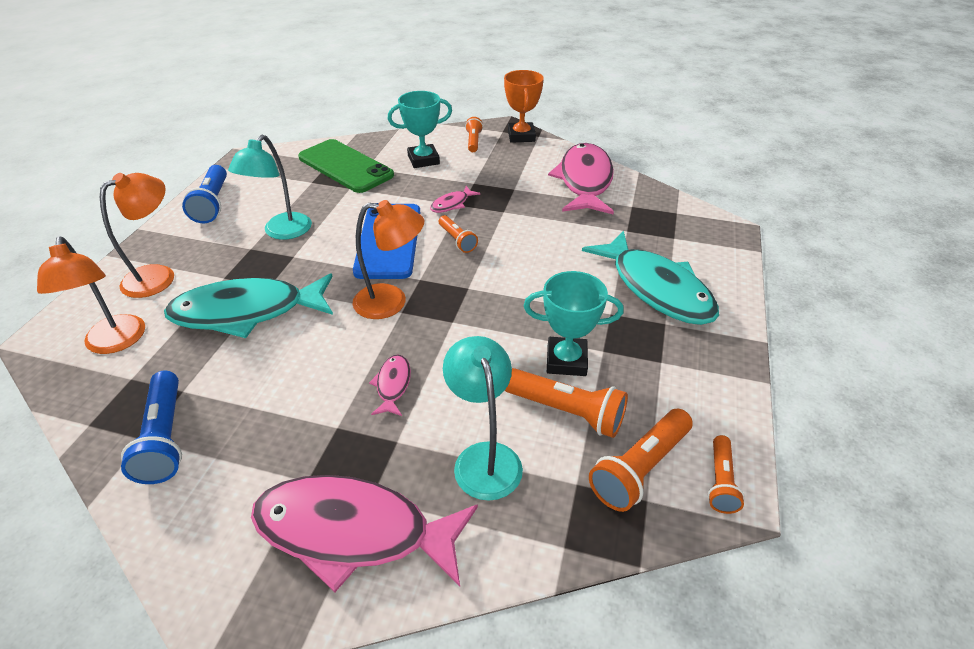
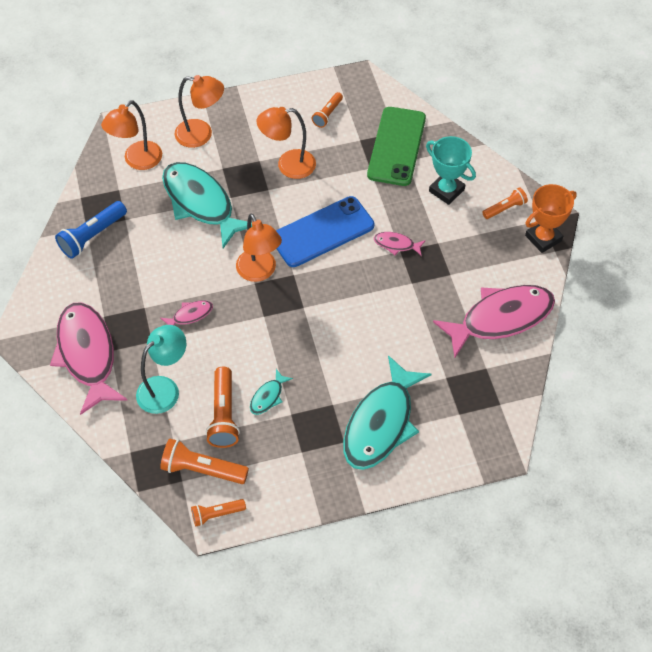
camera: 60 degrees right, 15 degrees up
blue flashlight [182,165,227,223] -> none
turquoise lamp [228,135,312,240] -> orange lamp [257,107,316,179]
orange flashlight [439,215,478,253] -> orange flashlight moved to [312,92,343,128]
turquoise trophy [523,271,624,376] -> turquoise fish [250,369,293,415]

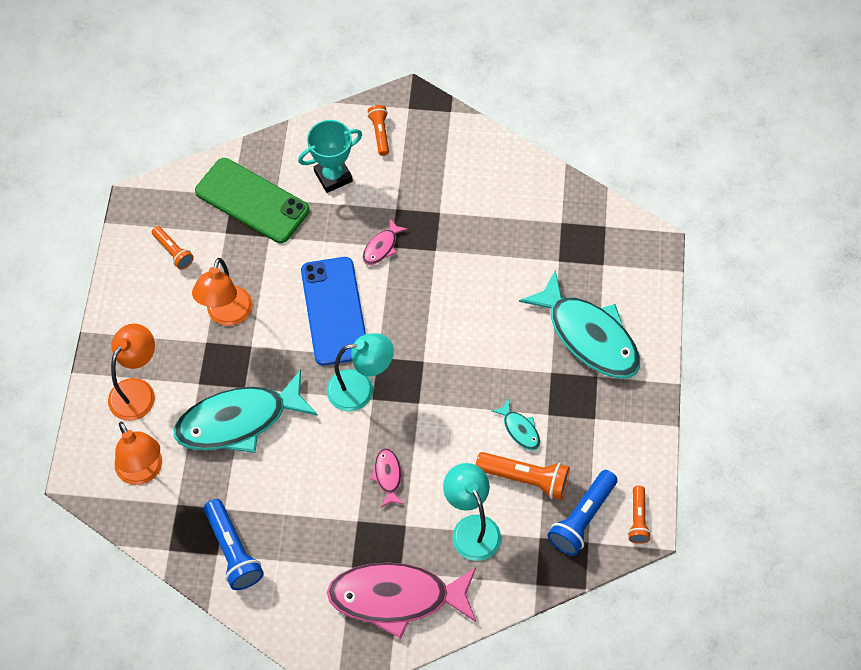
camera: 70 degrees left, 5 degrees up
orange flashlight [160,439,249,484] -> blue flashlight [547,470,618,556]
orange lamp [236,214,282,282] -> turquoise lamp [327,333,394,411]
pink fish [433,285,555,358] -> none
orange trophy [525,184,577,253] -> none

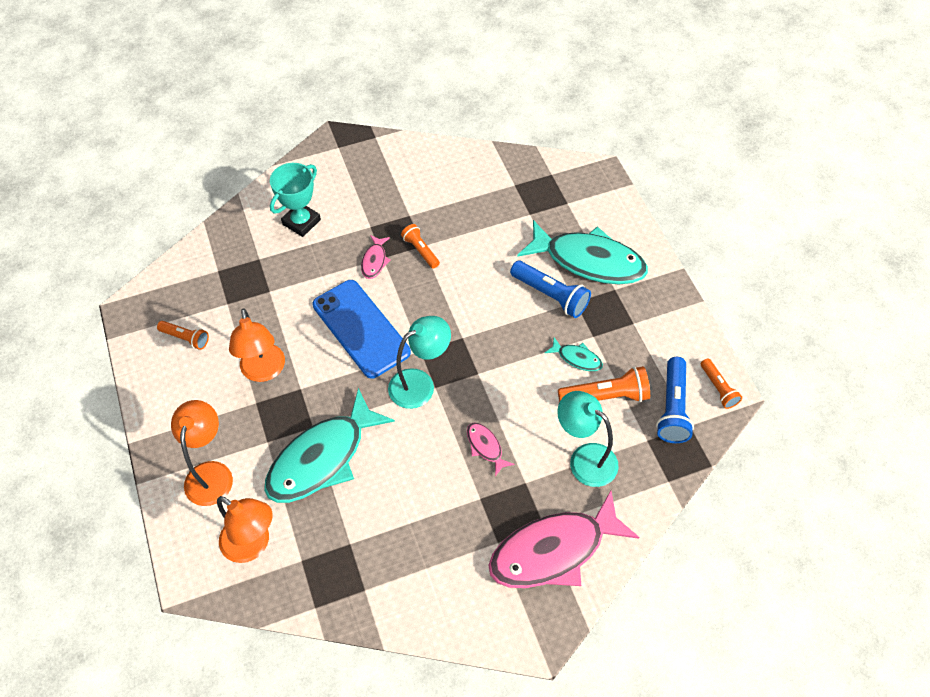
camera: 25 degrees left, 5 degrees down
green phone [195,158,309,243] -> none
blue flashlight [204,499,264,590] -> blue flashlight moved to [510,261,591,318]
orange flashlight [368,105,389,156] -> orange flashlight moved to [401,224,440,269]

